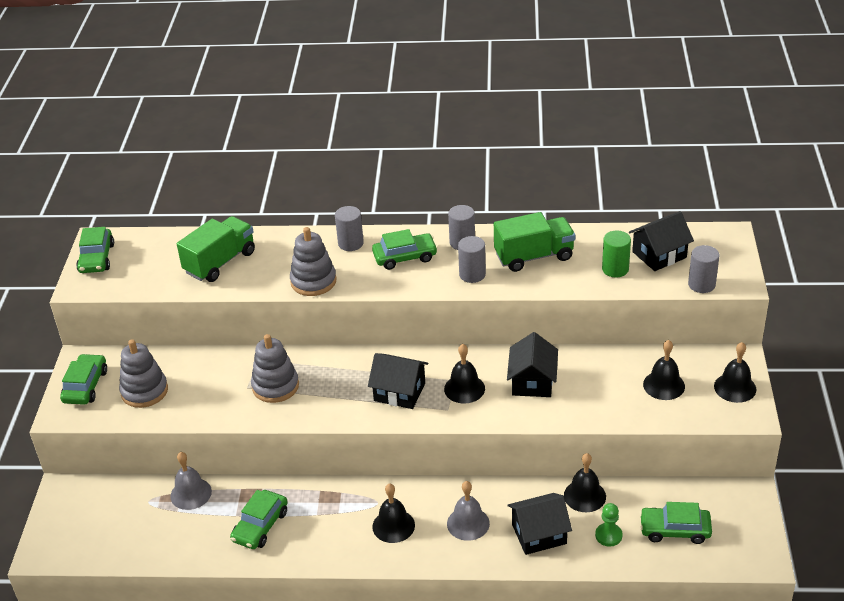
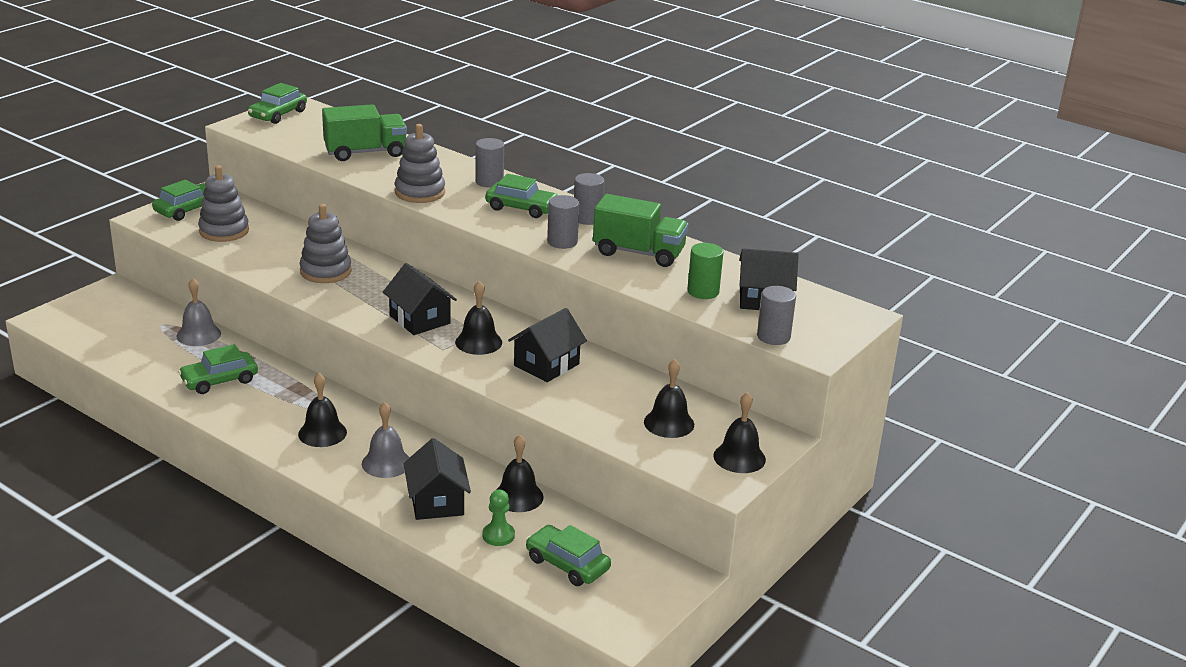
camera: 30 degrees right, 10 degrees down
black house [508,493,572,555] -> black house turned 60 degrees clockwise [403,438,471,520]

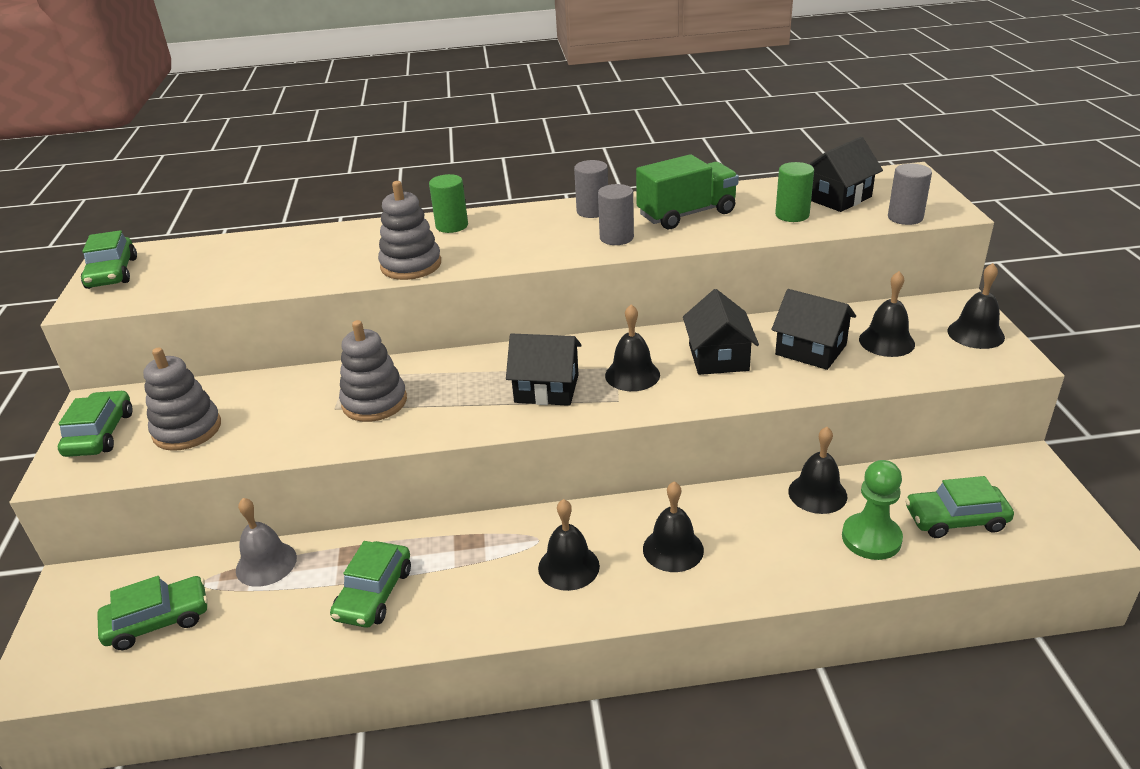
camera: 40 degrees left, 5 degrees up
green truck [322,104,407,161] -> none
grey bell [362,402,410,478] -> black bell [643,481,704,572]
black house [403,438,471,520] -> black house moved to [772,289,856,370]
grey cylinder [475,138,504,188] -> green cylinder [429,174,468,233]
green pawn [482,490,515,546] -> green pawn [842,460,903,560], size x1.53
green car [485,174,558,218] -> green car moved to [97,576,208,650]

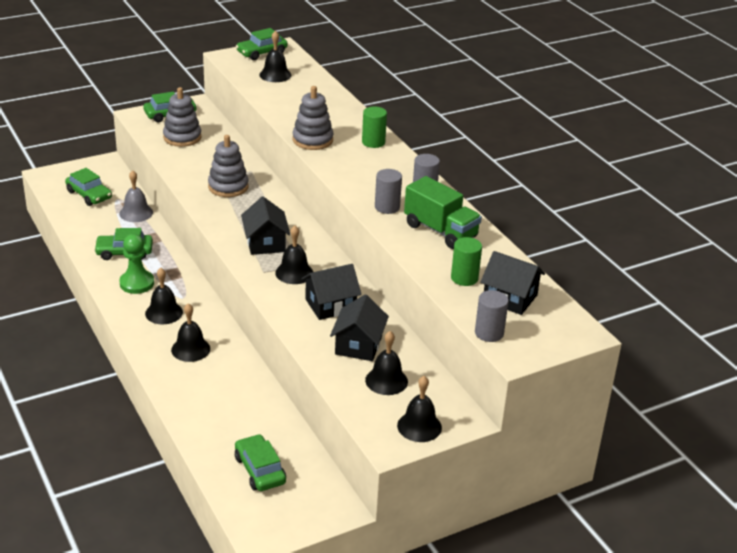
camera: 65 degrees right, 0 degrees up
black bell [788,427,847,514] -> black bell moved to [260,31,292,82]
green pawn [842,460,903,560] -> green pawn moved to [119,234,154,294]

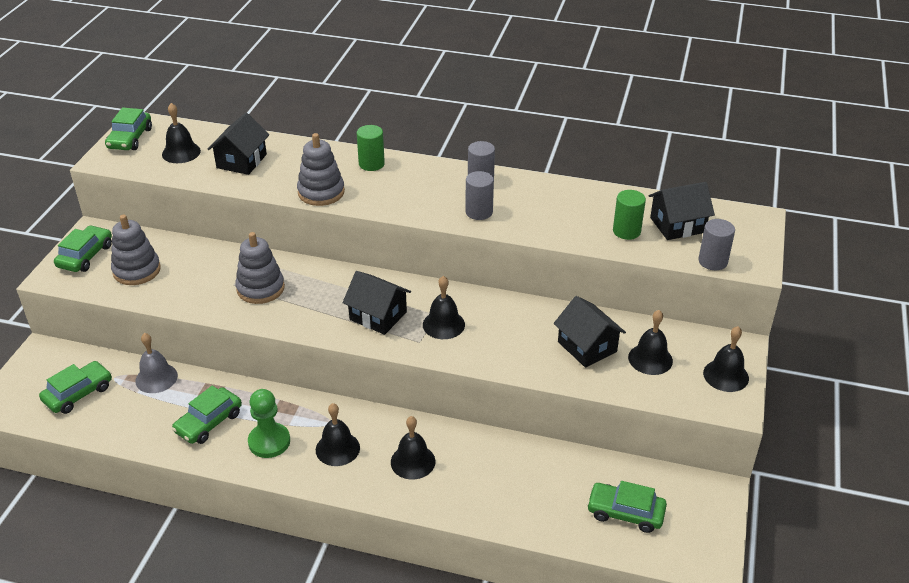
camera: 45 degrees left, 5 degrees up
green car [65,168,112,206] -> green car turned 45 degrees counterclockwise [39,361,112,414]
black house [302,264,362,320] -> black house moved to [208,113,269,175]
green truck [404,176,482,249] -> none

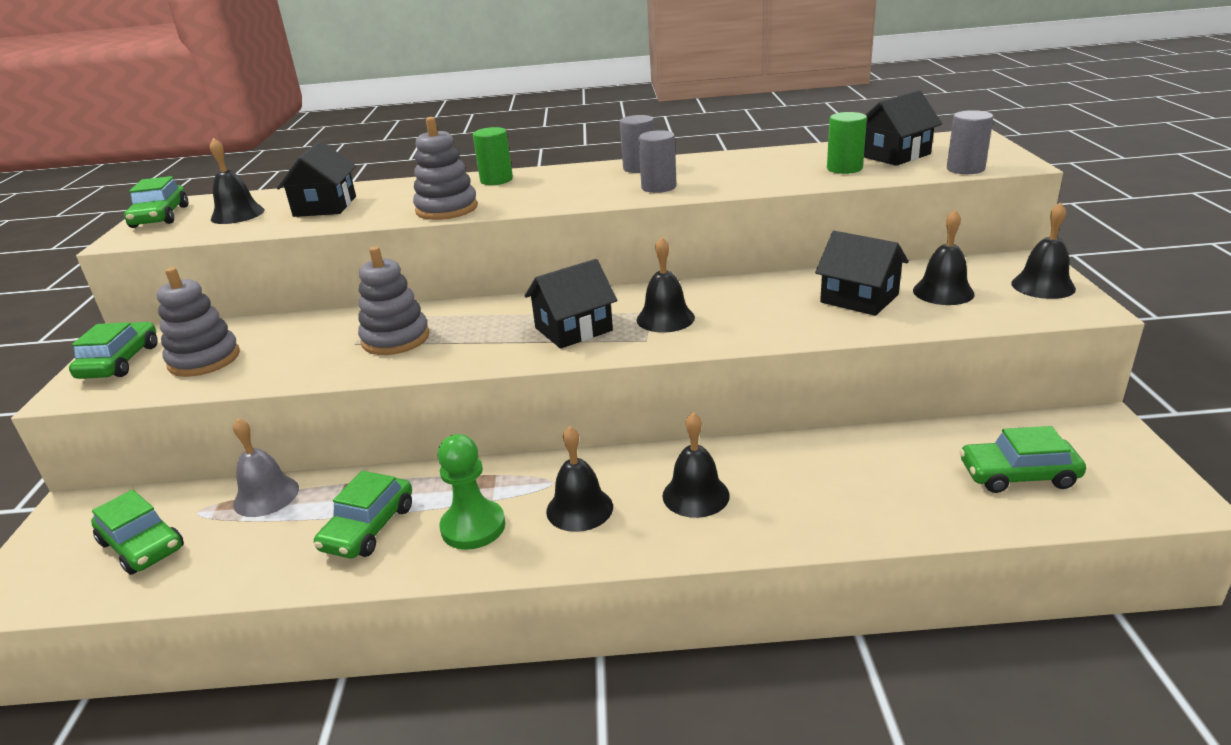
camera: 15 degrees left, 10 degrees down
green car [39,361,112,414] -> green car turned 105 degrees clockwise [91,490,184,575]
black house [343,271,411,335] -> black house turned 45 degrees counterclockwise [524,259,617,349]

